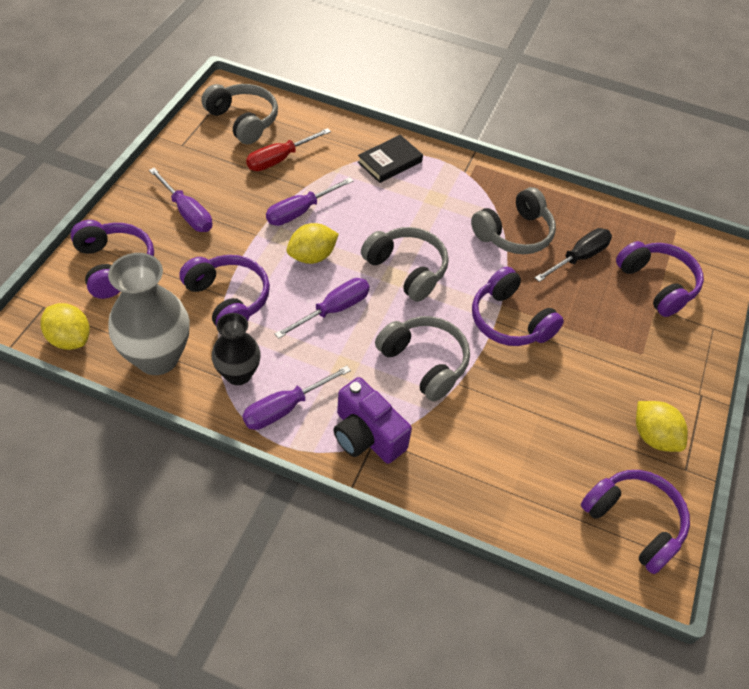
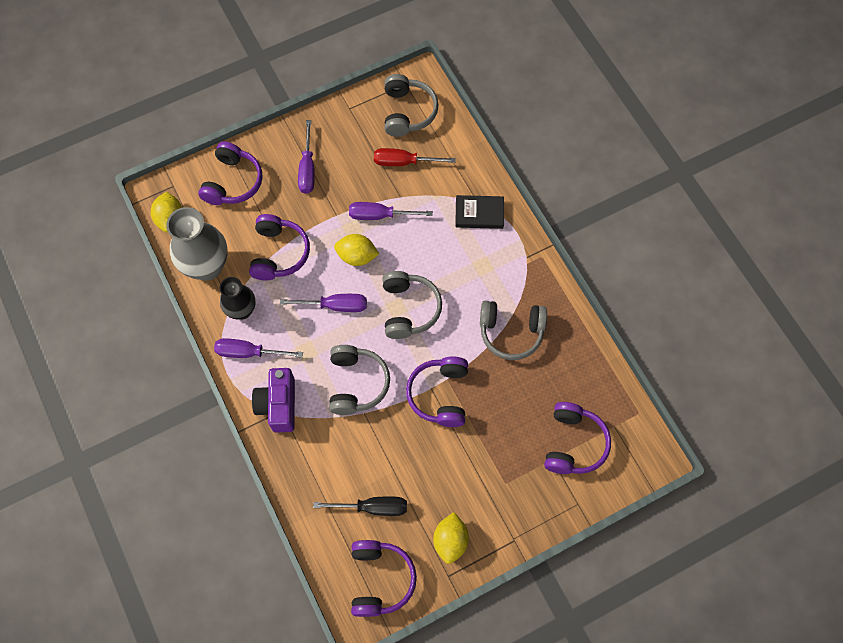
camera: 45 degrees right, 15 degrees up
black screwdriver [535,228,612,282] -> black screwdriver moved to [313,497,407,516]

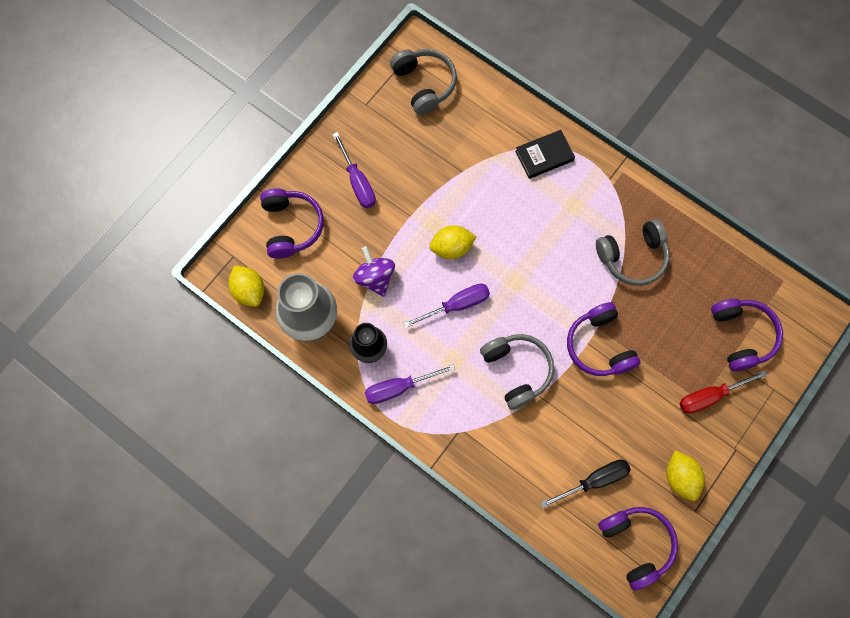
camera: 25 degrees left, 5 degrees up
purple headphones [249,214,310,281] -> purple spinning top [353,246,395,297]
purple camera [252,368,295,433] -> none
purple screwdriver [349,202,433,220] -> none
red screwdriver [374,148,456,166] -> red screwdriver moved to [679,370,767,414]
grey headphones [382,271,442,339] -> none

